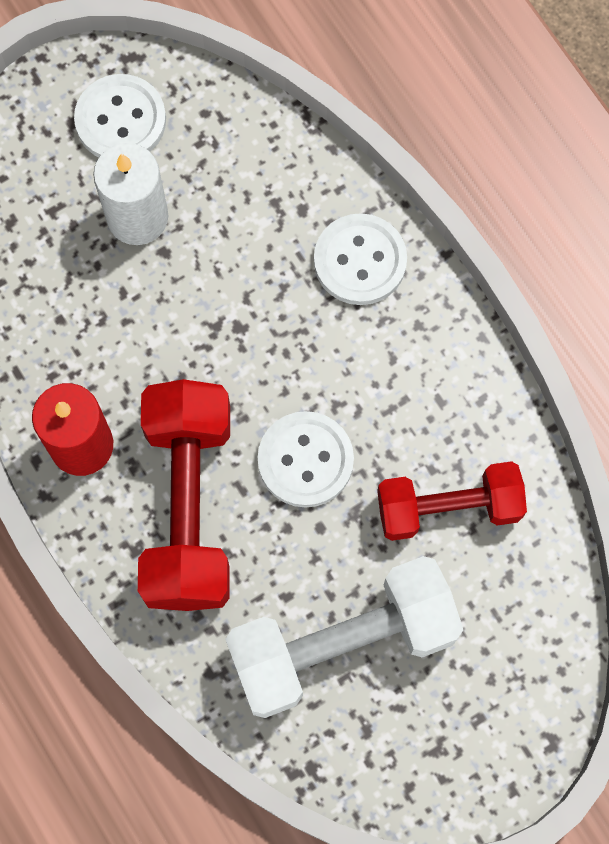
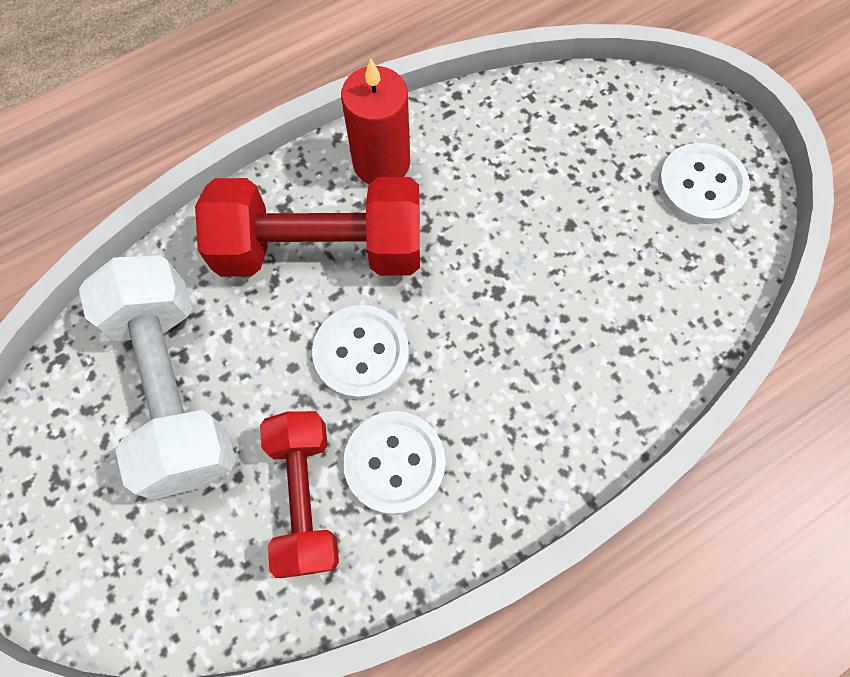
camera: 90 degrees right, 5 degrees down
white candle [93,143,168,245] -> none
white button [314,213,407,305] -> white button moved to [343,411,445,515]

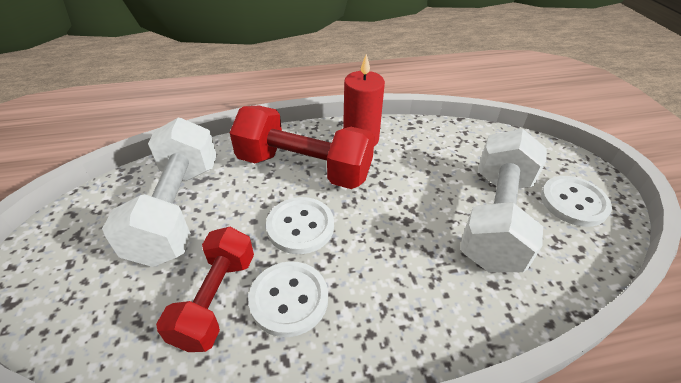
camera: 20 degrees right, 25 degrees down
none -> white dumbbell [460,129,547,272]

